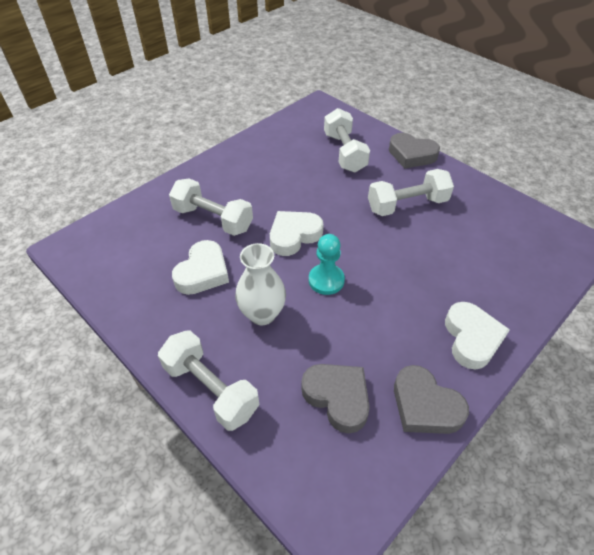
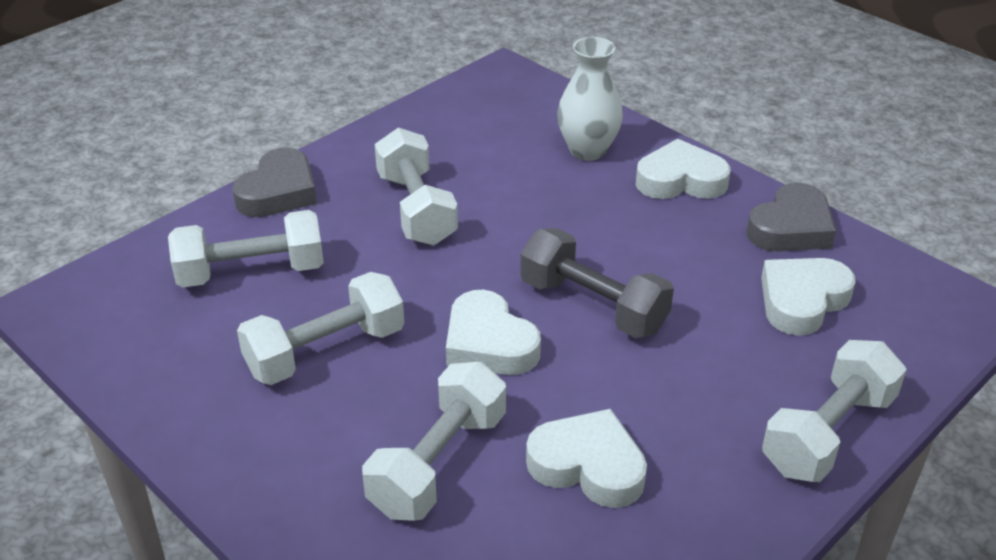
camera: 90 degrees left, 10 degrees down
white vase [235,243,286,325] -> white vase moved to [557,37,623,161]
grey heart [301,364,370,434] -> white heart [761,258,855,336]
turquoise pawn [309,234,345,295] -> grey dumbbell [520,228,674,338]
none -> white dumbbell [237,272,404,385]

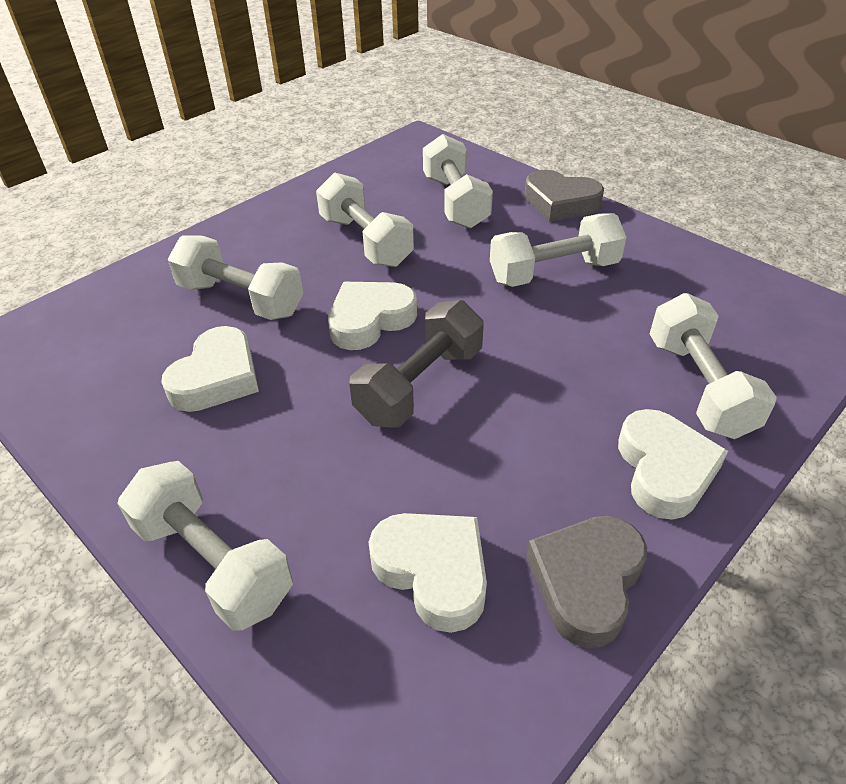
camera: 90 degrees right, 5 degrees up
white vase [557,37,623,161] -> white dumbbell [650,293,777,439]
grey heart [747,183,836,252] -> grey heart turned 75 degrees clockwise [526,516,647,648]

